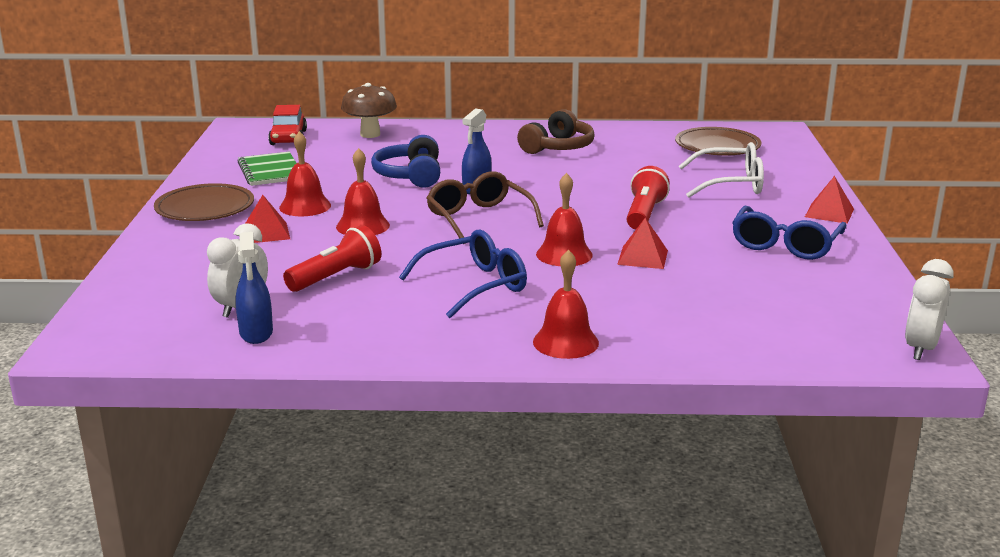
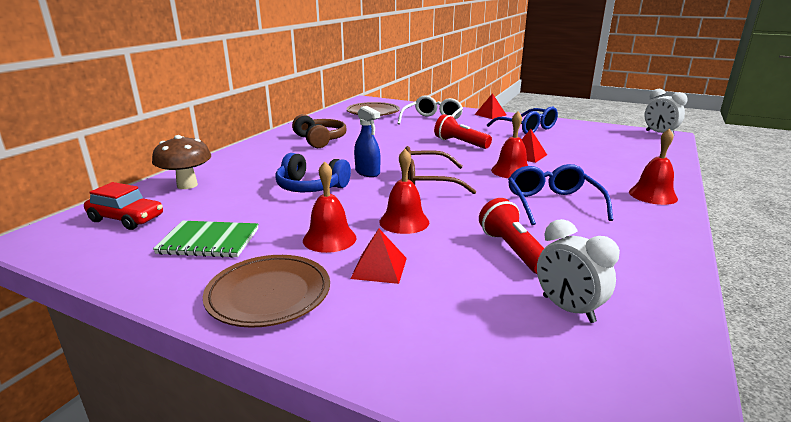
camera: 65 degrees left, 0 degrees up
blue spray bottle [235,232,273,344] -> none

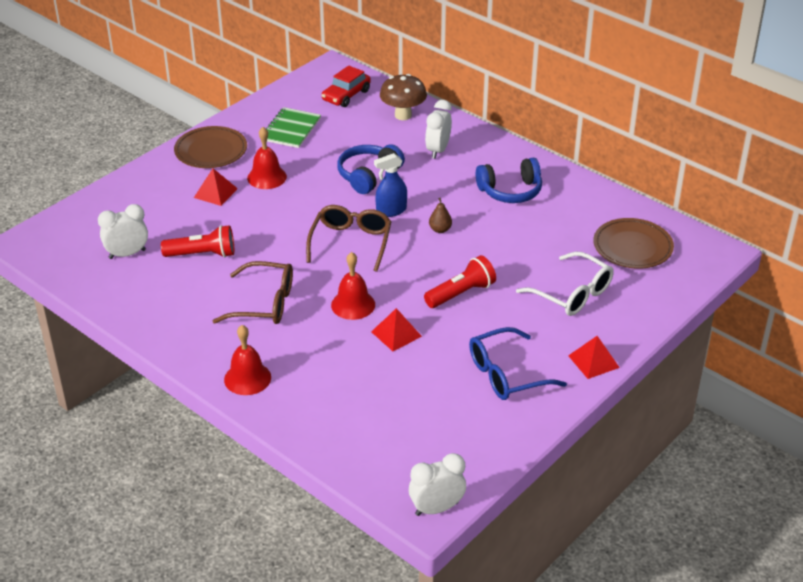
camera: 105 degrees right, 15 degrees up
brown headphones [292,114,347,148] -> blue headphones [476,158,542,203]
red bell [379,149,429,234] -> none
blue glasses [508,164,613,225] -> brown glasses [213,261,293,324]
none -> white clock [425,100,452,159]
none -> brown pear [429,198,452,233]

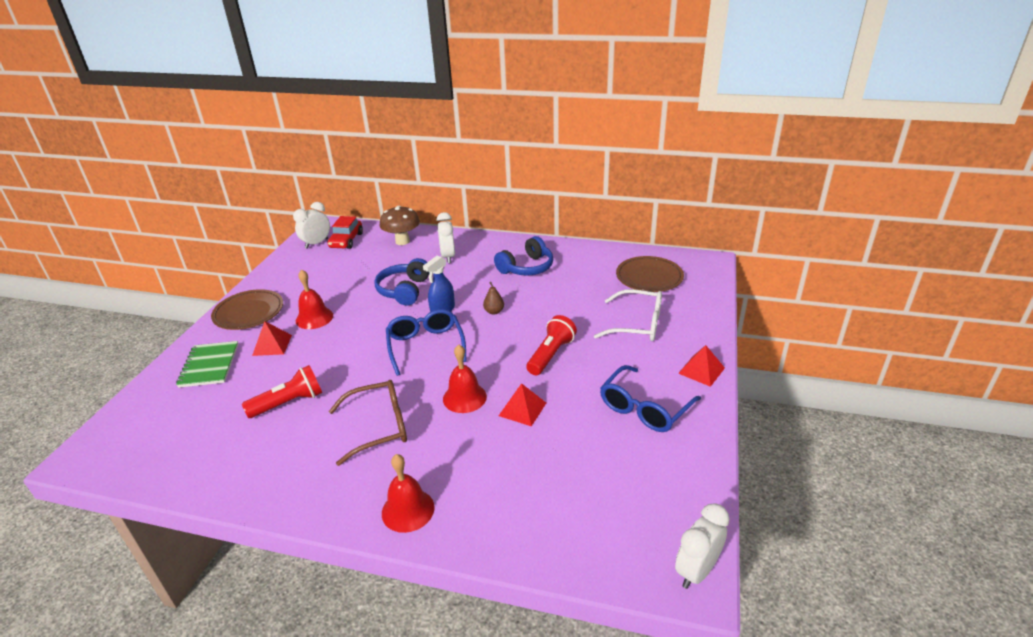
camera: 25 degrees left, 5 degrees down
white clock [98,204,148,259] -> white clock moved to [293,202,330,249]
green notebook [266,107,321,148] -> green notebook moved to [176,341,239,388]
brown glasses [306,205,391,272] -> blue glasses [386,309,467,376]

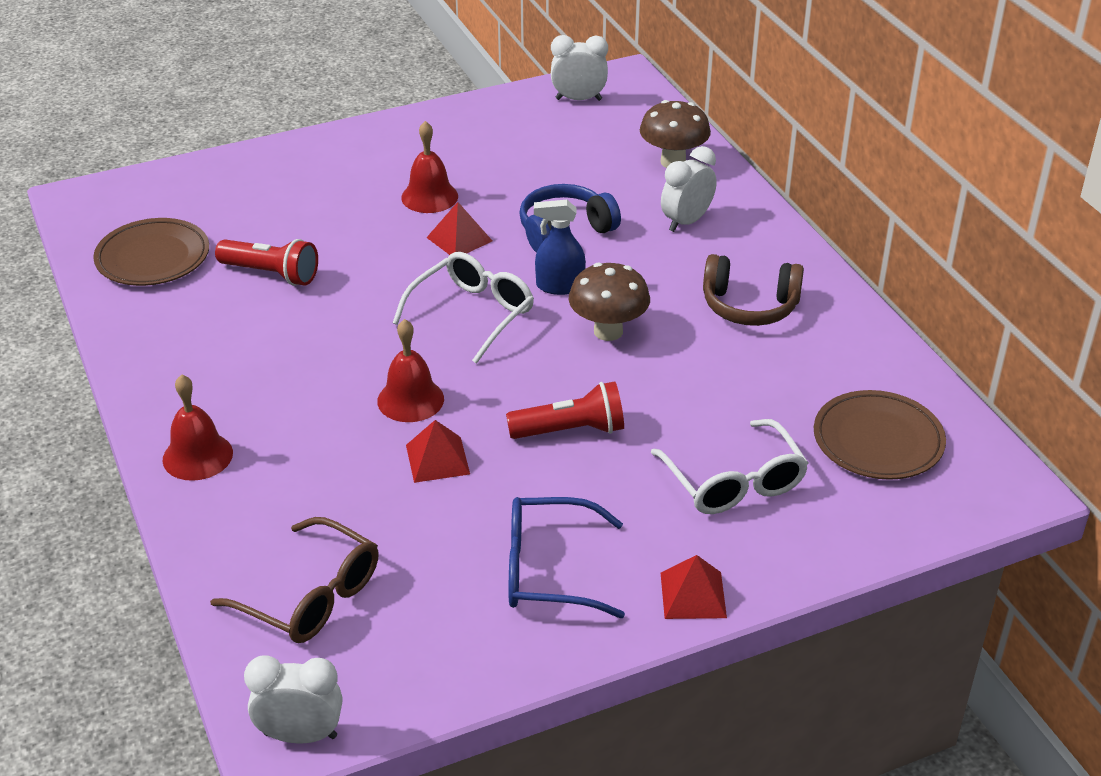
camera: 50 degrees right, 5 degrees up
green notebook [176,341,239,388] -> none
brown plate [211,289,283,330] -> brown plate moved to [93,218,209,286]
red pyramid [252,321,292,356] -> red pyramid moved to [426,202,492,255]
red car [327,216,363,249] -> none
brown glasses [329,380,407,466] -> brown glasses moved to [210,517,379,643]
blue glasses [386,309,467,376] -> white glasses [393,252,534,364]
brown pear [483,282,504,315] -> brown mushroom [569,263,650,341]
blue headphones [494,236,553,276] -> brown headphones [703,254,804,326]

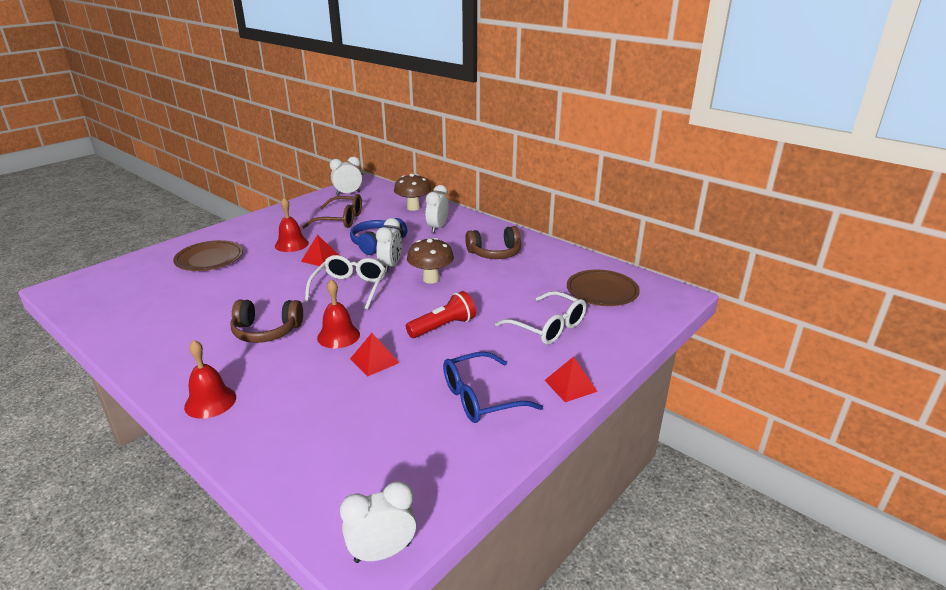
camera: 25 degrees left, 10 degrees down
brown plate [93,218,209,286] -> brown plate moved to [173,240,243,271]
brown glasses [210,517,379,643] -> brown glasses moved to [302,194,362,228]
red flashlight [215,239,318,286] -> none
blue spray bottle [534,200,586,295] -> white clock [376,218,402,273]
none -> brown headphones [230,300,303,343]

